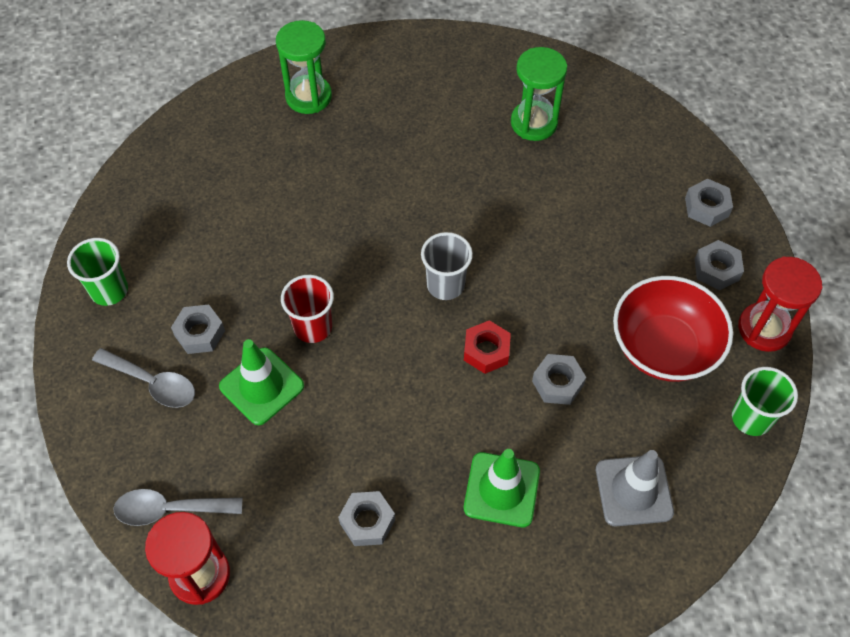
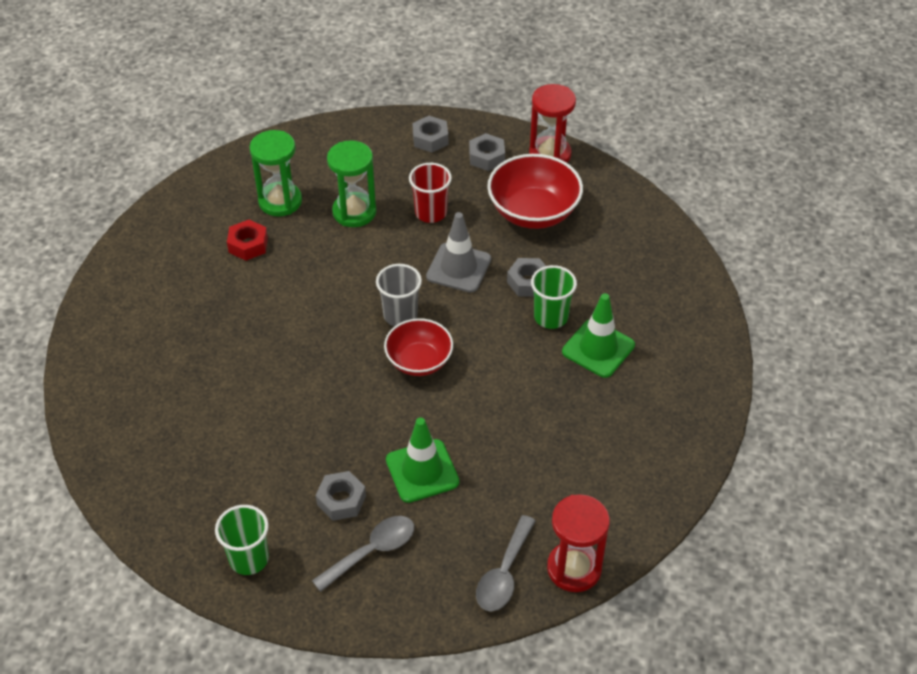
camera: 65 degrees left, 10 degrees down
green hourglass [276,20,332,114] -> green hourglass moved to [327,140,377,227]
red cup [281,275,334,343] -> red cup moved to [409,163,452,223]
grey nut [338,491,395,546] -> none
red nut [464,320,511,374] -> red nut moved to [227,220,268,261]
grey traffic cone [596,450,674,526] -> grey traffic cone moved to [426,212,491,293]
green cup [732,367,798,436] -> green cup moved to [531,265,577,329]
none -> red bowl [384,318,453,376]

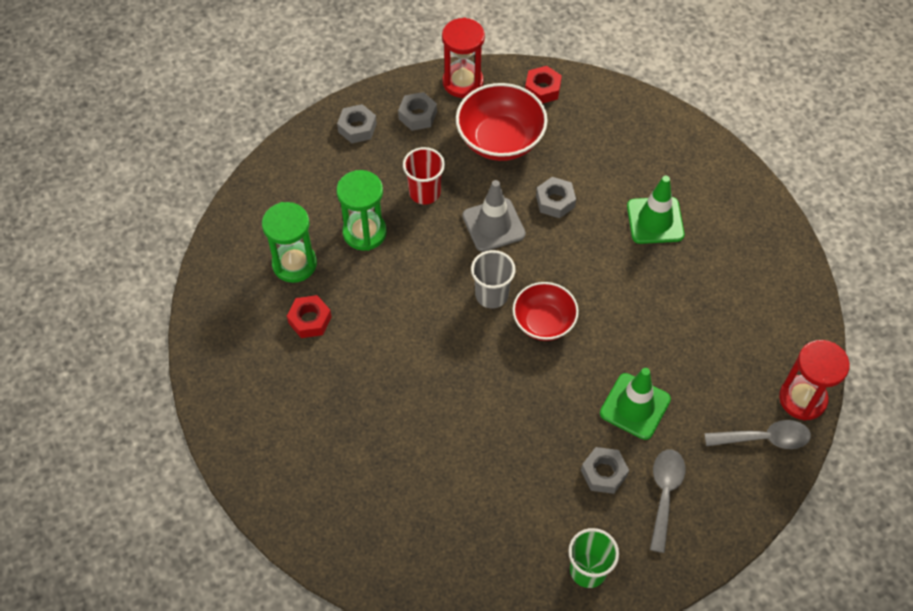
camera: 40 degrees left, 10 degrees up
grey spoon [476,515,536,611] -> grey spoon turned 75 degrees counterclockwise [704,420,811,449]
green cup [531,265,577,329] -> none
none -> red nut [525,66,562,104]

